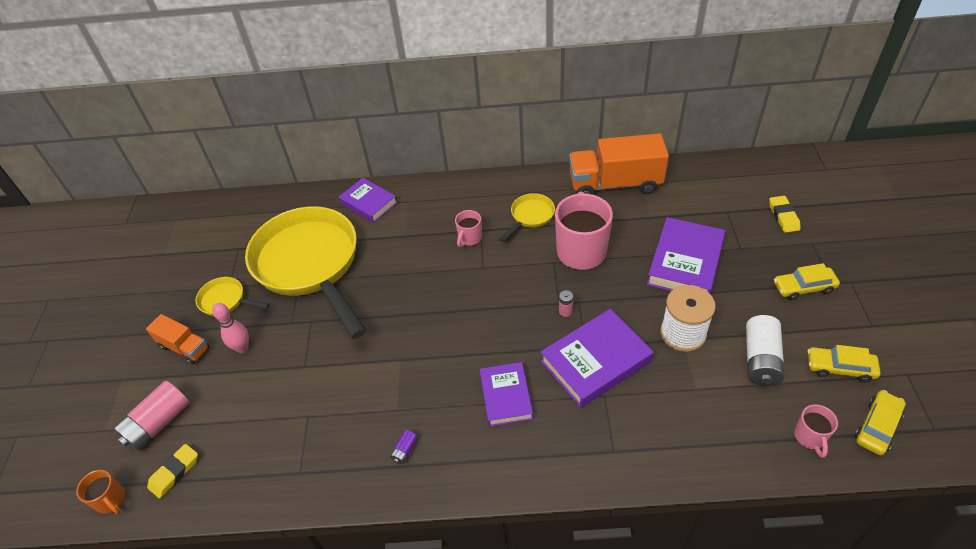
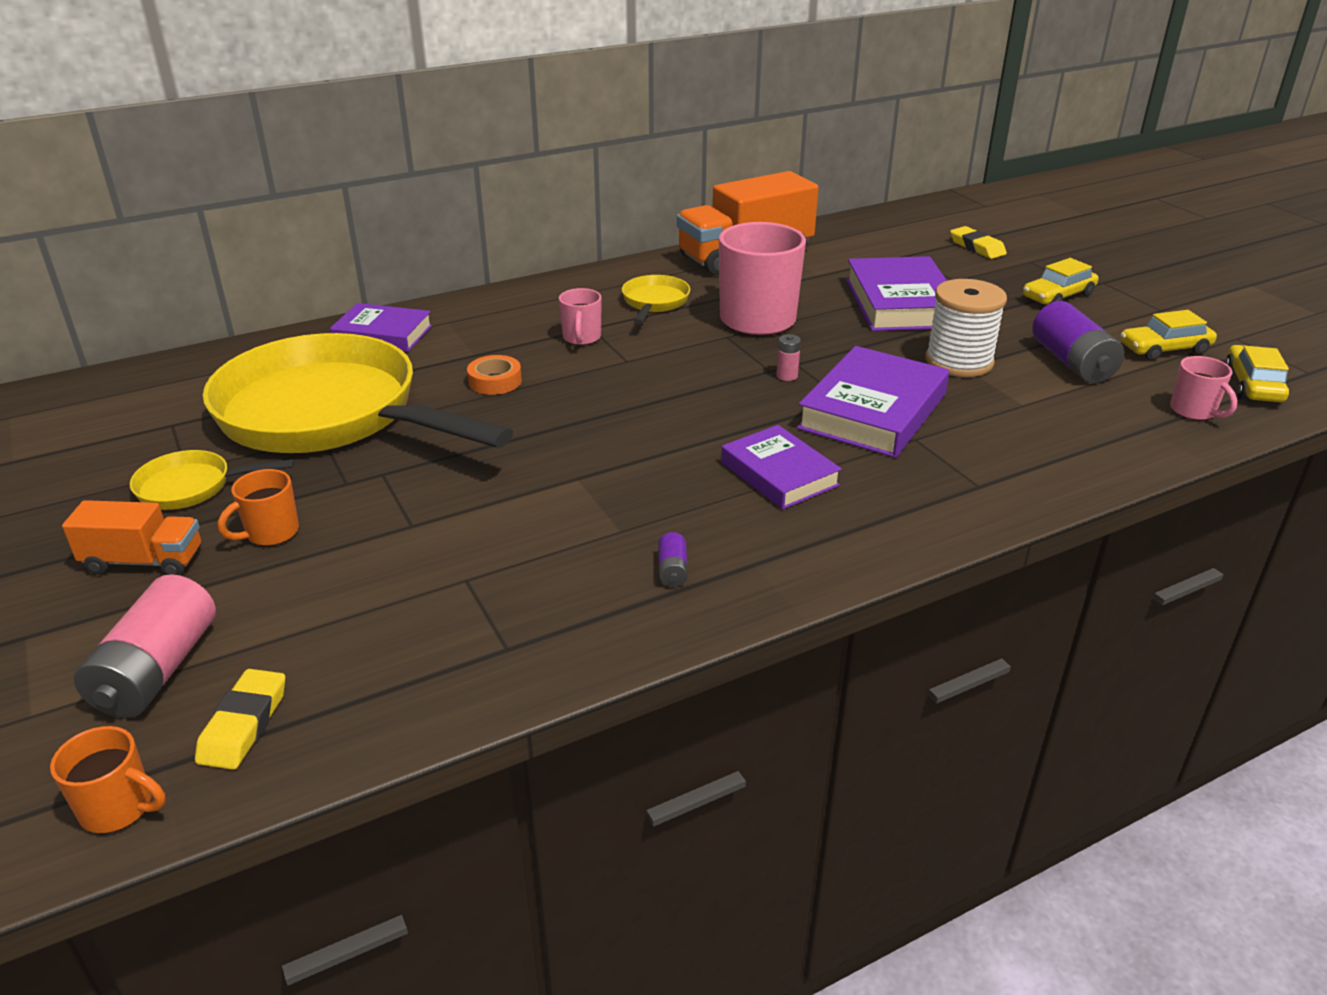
camera: 30 degrees left, 15 degrees down
pink bowling pin [212,303,249,353] -> orange mug [218,469,299,546]
white battery [746,315,785,386] -> purple battery [1032,301,1124,383]
none -> orange tape [467,355,522,395]

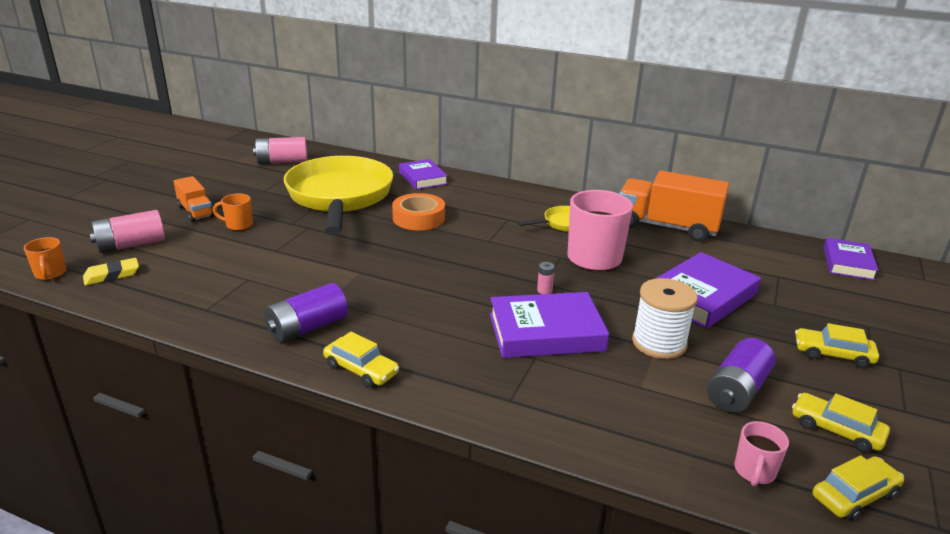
camera: 50 degrees right, 5 degrees down
yellow pan [130,450,294,510] -> none
orange tape [467,355,522,395] -> orange tape [392,193,445,230], size x1.66
pink mug [559,288,602,345] -> none
purple battery [658,532,688,587] -> purple battery [265,283,348,343], size x2.24
purple book [721,425,842,509] -> purple book moved to [823,238,879,281]
yellow eraser [950,226,1007,259] -> none
none -> pink battery [253,137,307,164]
none -> yellow car [323,332,399,388]

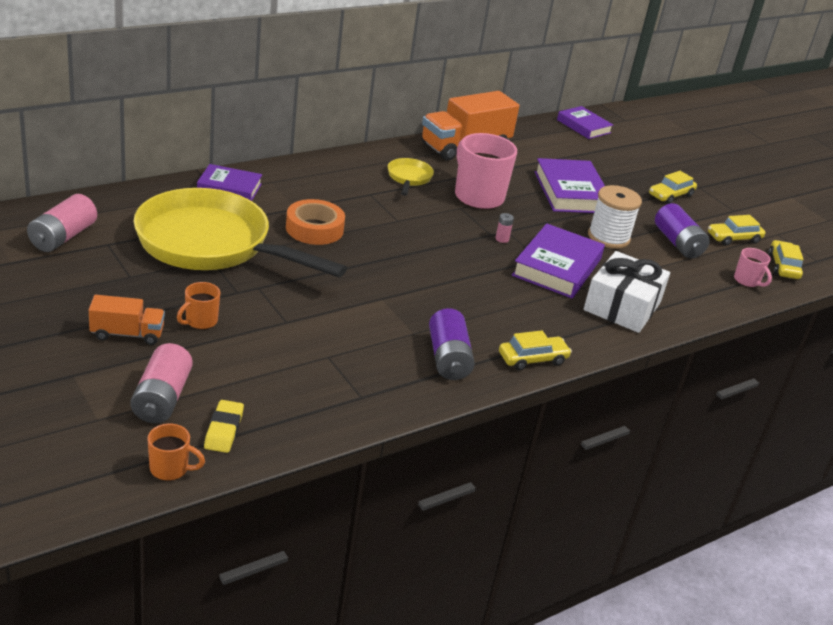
camera: 60 degrees left, 5 degrees up
none -> white gift [584,251,670,333]

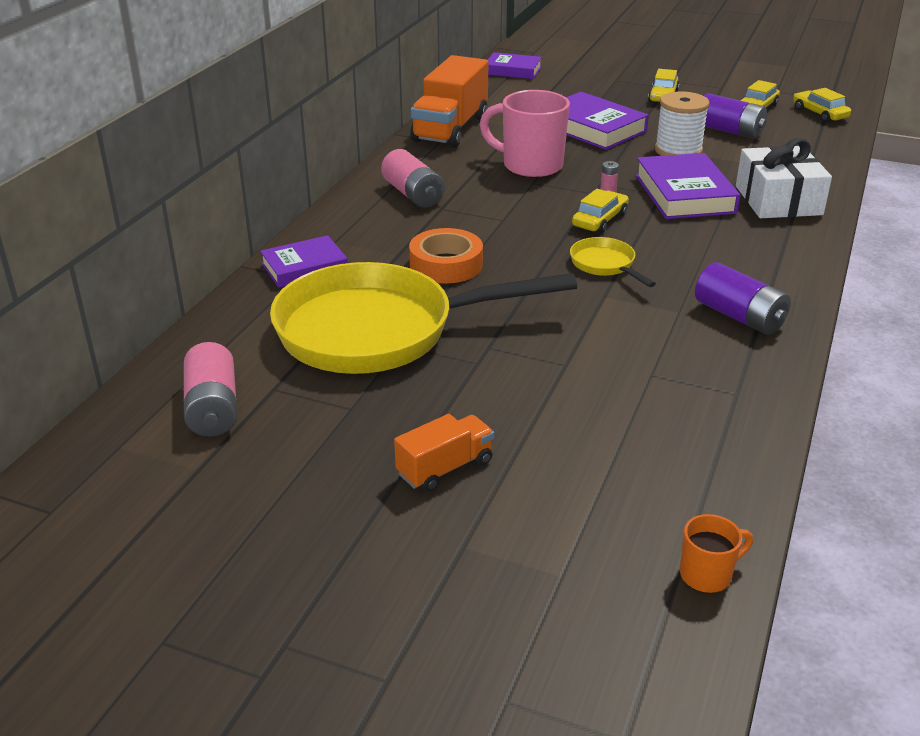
camera: 30 degrees left, 0 degrees up
pink battery [130,343,193,423] -> pink battery moved to [381,149,445,208]
orange mug [177,282,220,330] -> none
yellow eraser [204,400,244,453] -> none
yellow pan [388,158,434,196] -> yellow pan moved to [570,237,656,287]
yellow car [499,330,572,371] -> yellow car moved to [572,189,629,233]
pink mug [734,248,772,287] -> none

